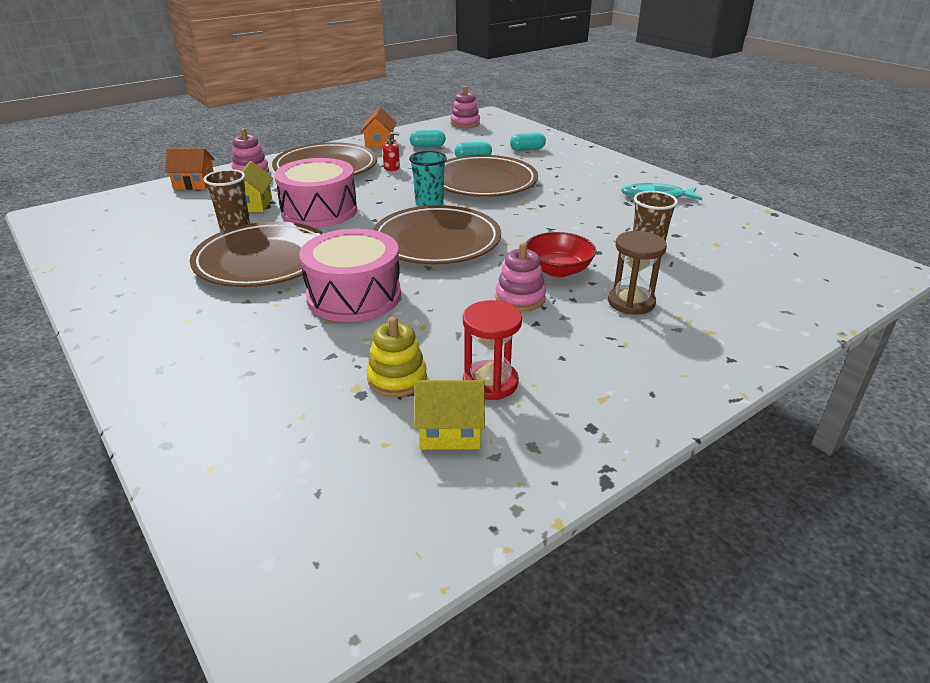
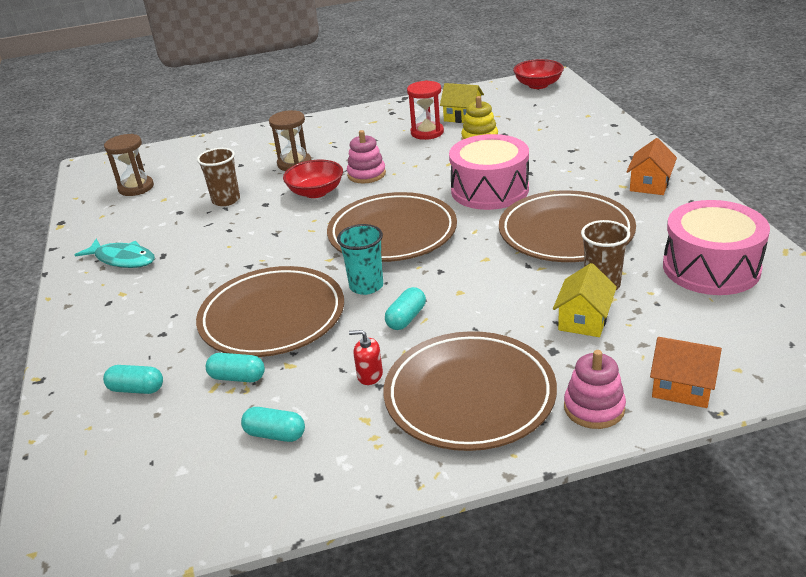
camera: 155 degrees left, 0 degrees up
pink drum [274,158,357,228] -> pink drum moved to [663,200,770,295]
orange house [360,107,396,148] -> orange house moved to [626,138,677,195]
pink stacking toy [451,86,480,128] -> none
none -> brown hourglass [104,134,154,196]
none -> turquoise capsule [385,287,426,330]
none -> red bowl [513,59,564,89]

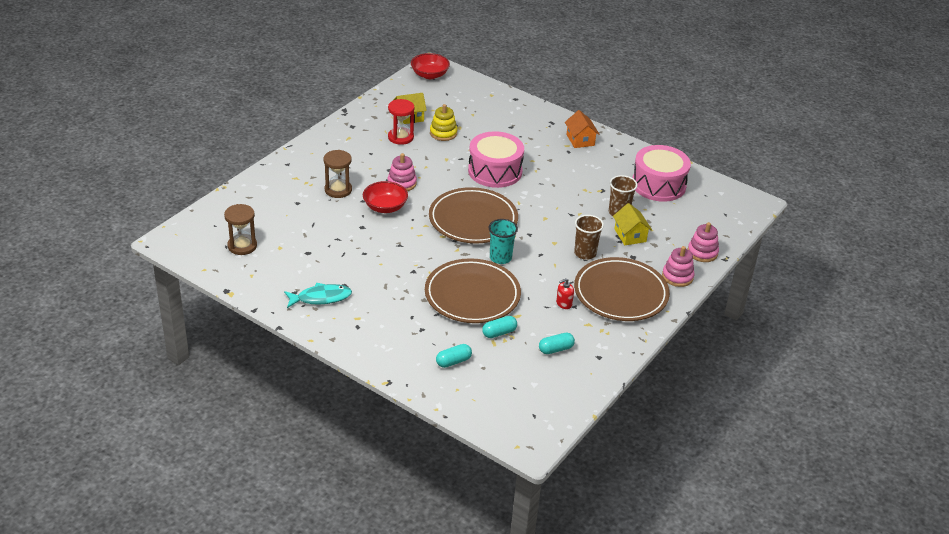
camera: 45 degrees left, 5 degrees up
brown cup [197,148,240,206] -> brown cup moved to [574,215,604,260]
turquoise capsule [385,287,426,330] -> none
brown plate [499,190,636,262] -> none
orange house [650,337,722,408] -> pink stacking toy [688,222,719,262]

